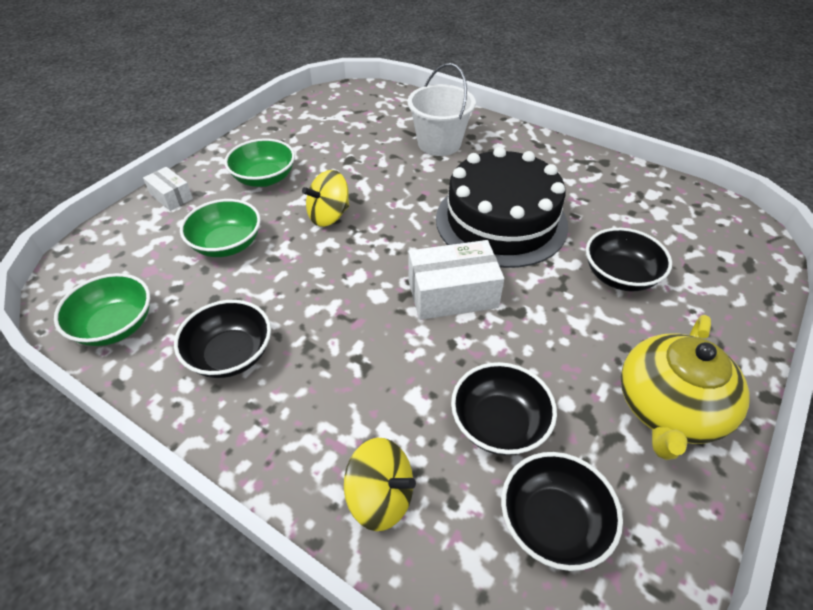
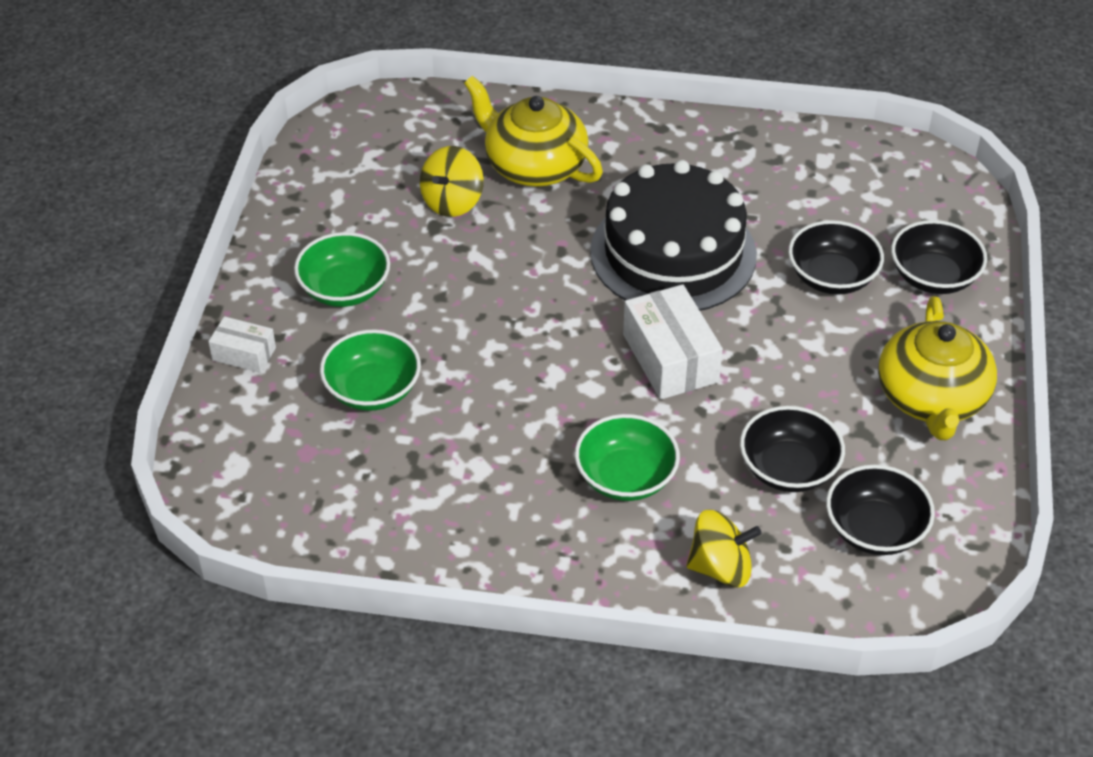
camera: 25 degrees left, 0 degrees up
green bowl [54,273,150,346] -> green bowl moved to [575,414,680,501]
black bowl [174,300,271,378] -> black bowl moved to [891,220,987,294]
yellow spinning top [302,170,349,227] -> yellow spinning top moved to [420,146,484,217]
white bucket [408,63,476,156] -> yellow teapot [464,76,603,187]
white box [408,240,504,320] -> white box turned 75 degrees counterclockwise [623,284,723,400]

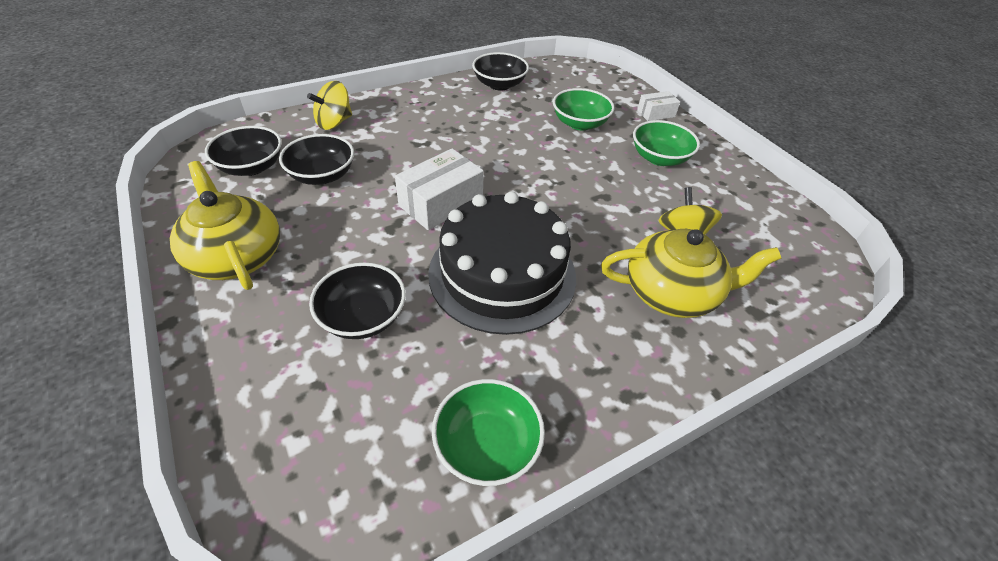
camera: 140 degrees right, 0 degrees up
green bowl [575,414,680,501] -> green bowl moved to [432,379,545,486]
white box [623,284,723,400] -> white box turned 75 degrees counterclockwise [395,148,484,230]
black bowl [891,220,987,294] -> black bowl moved to [472,52,529,91]

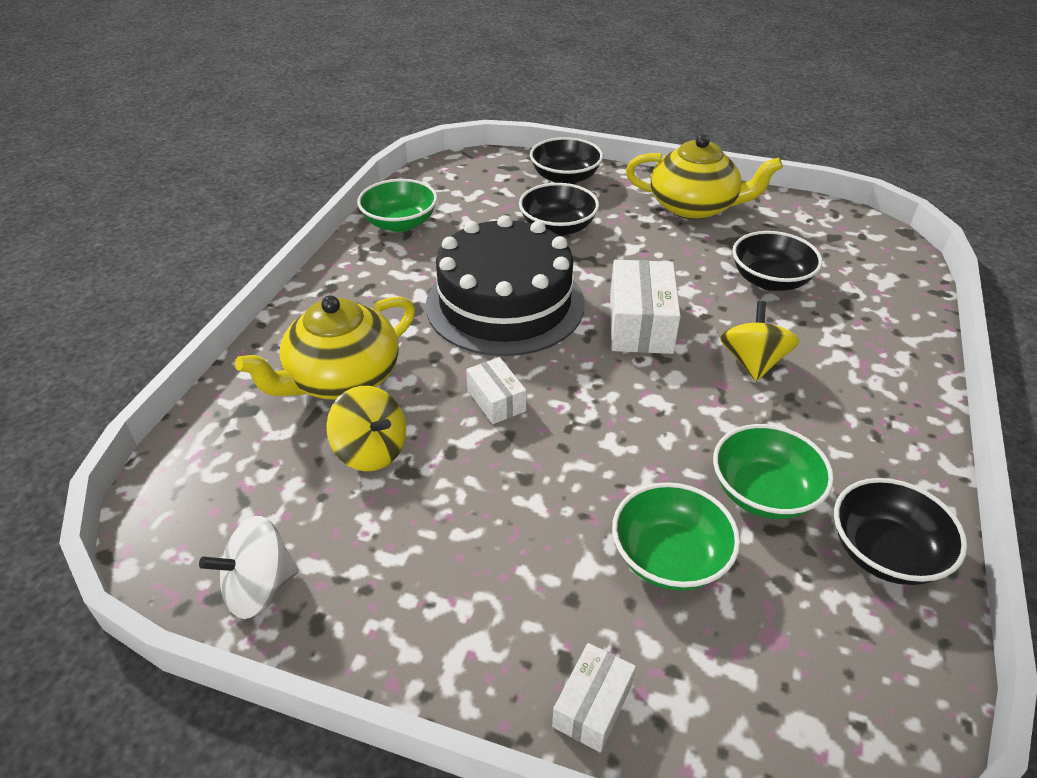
camera: 140 degrees right, 5 degrees down
black bowl [205,126,282,176] -> black bowl moved to [530,137,603,184]
yellow spinning top [307,81,352,130] -> yellow spinning top moved to [720,301,799,381]
green bowl [633,120,700,166] -> green bowl moved to [713,424,834,519]
none -> white spinning top [199,516,299,619]
none -> white box [466,357,526,424]

